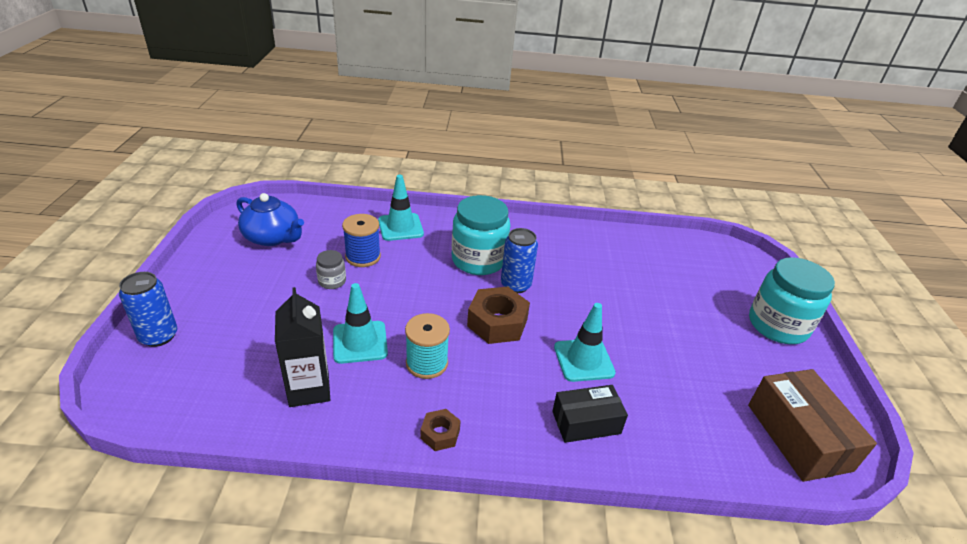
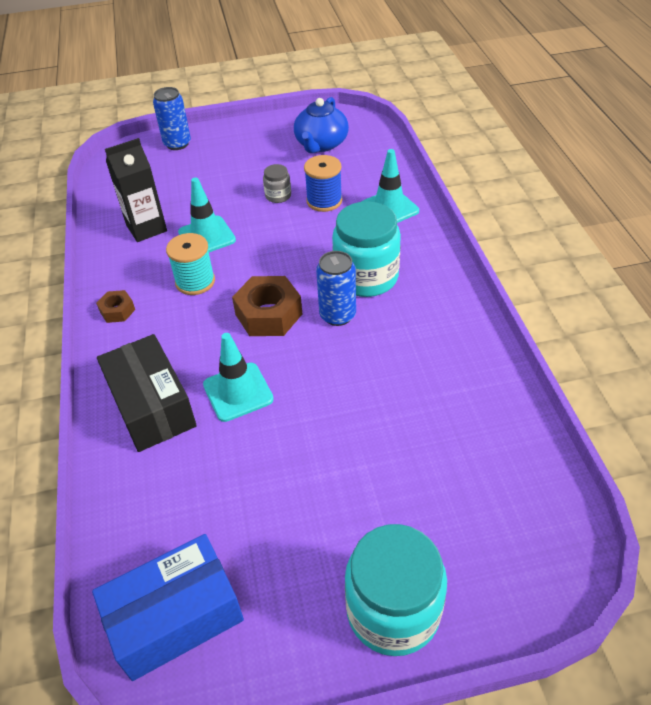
camera: 80 degrees right, 10 degrees up
black box [552,385,628,443] -> black box [97,334,197,452], size x1.53
brown box [748,369,877,482] -> blue box [92,534,244,681]

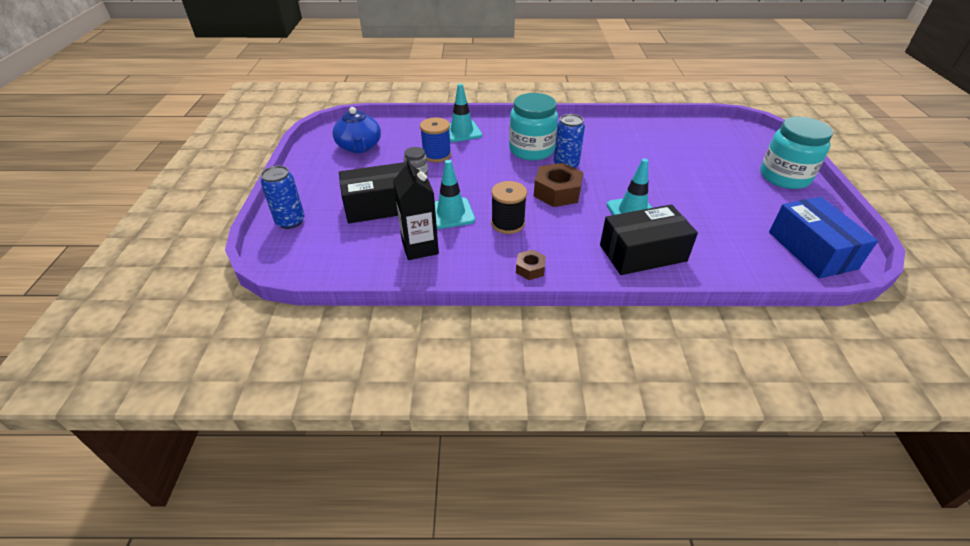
camera: 80 degrees left, 5 degrees down
turquoise spool [166,233,215,295] -> black spool [491,181,527,234]
blue teapot [294,97,349,153] -> blue teapot turned 45 degrees clockwise [332,107,381,153]
none -> black box [339,162,406,224]

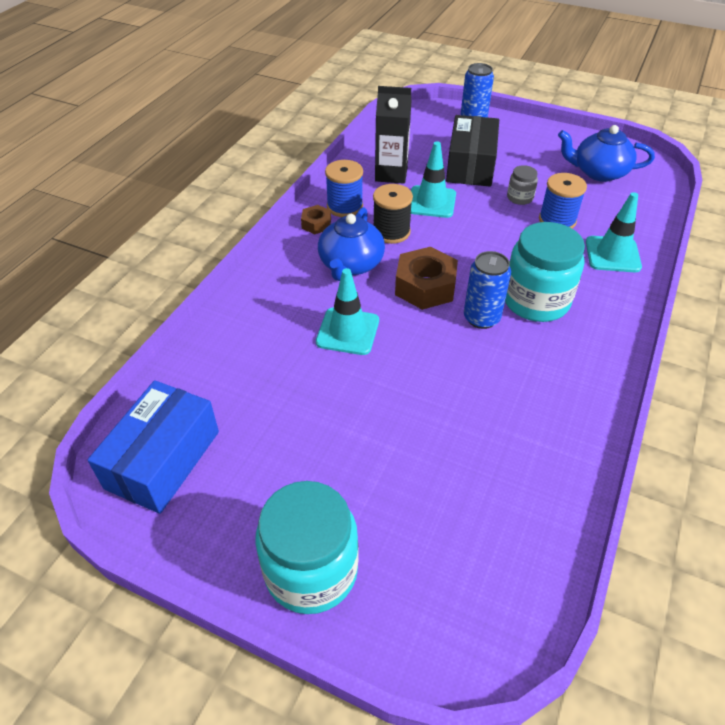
camera: 115 degrees right, 5 degrees up
black box [600,204,698,275] -> none
blue box [769,197,878,279] -> blue box turned 75 degrees counterclockwise [88,380,219,514]
none -> blue teapot [318,207,385,281]
none -> blue spool [325,160,363,217]

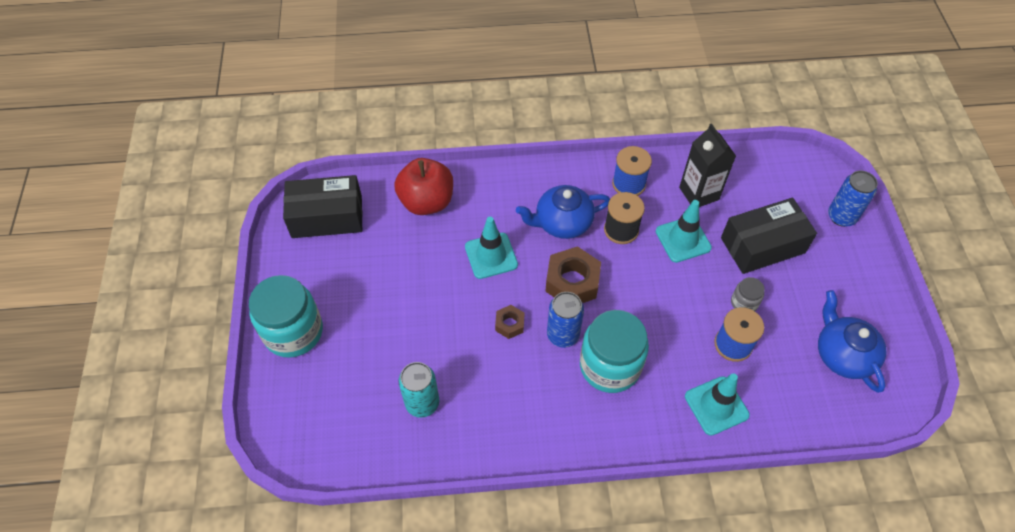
camera: 60 degrees right, 10 degrees up
blue box [88,380,219,514] -> black box [283,175,362,238]
brown nut [301,205,331,234] -> brown nut moved to [495,305,525,339]
none -> red apple [394,158,453,215]
none -> turquoise can [399,362,439,418]

